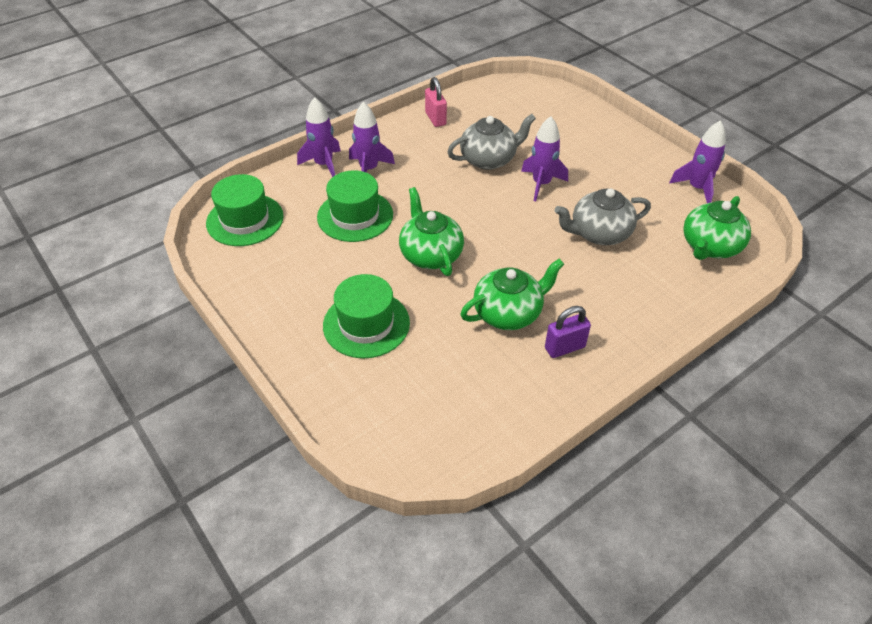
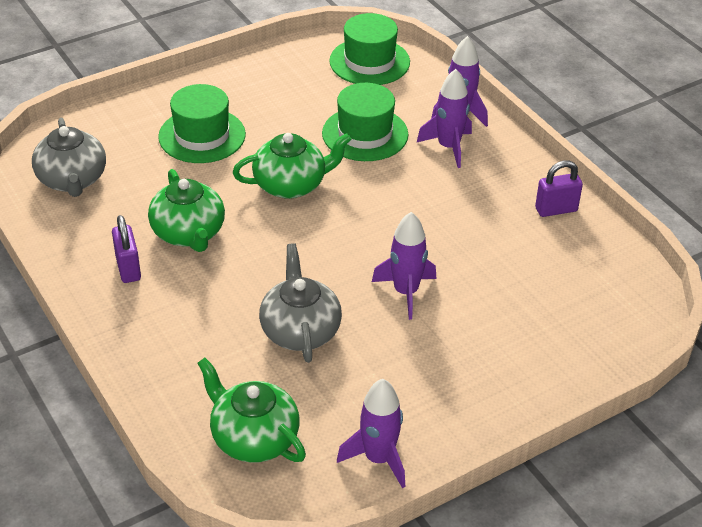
camera: 95 degrees right, 5 degrees down
pink padlock [425,77,447,127] -> purple padlock [535,161,583,217]
grey teapot [447,114,536,170] -> grey teapot moved to [32,118,106,197]

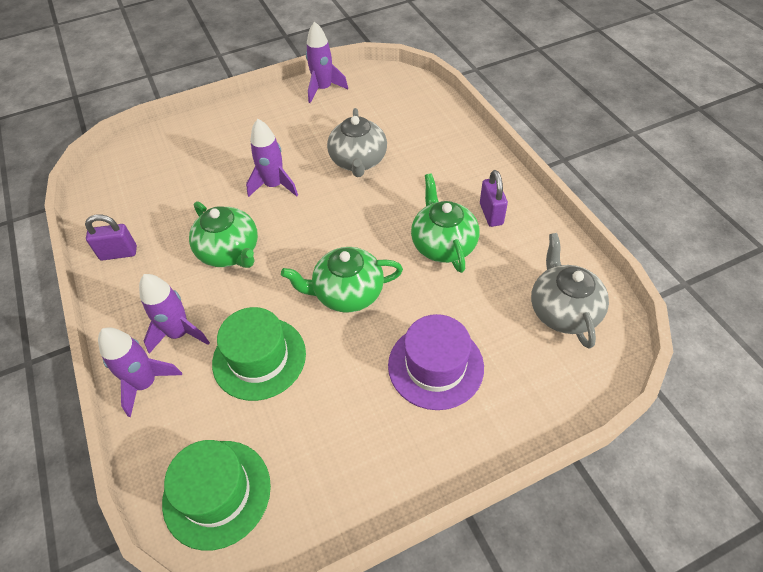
camera: 170 degrees left, 10 degrees up
green hat [158,84,246,163] -> purple hat [388,314,484,410]
green teapot [197,358,306,463] -> green teapot moved to [189,201,258,268]

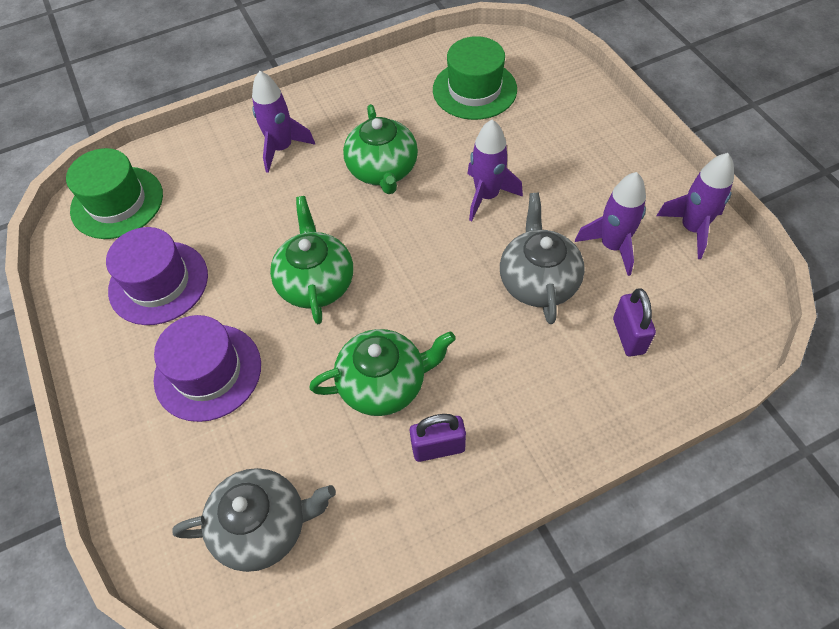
camera: 90 degrees right, 5 degrees up
purple padlock [85,214,137,261] -> purple padlock moved to [613,288,656,357]
purple rocket [98,327,182,417] -> purple rocket moved to [575,172,646,276]
green teapot [189,201,258,268] -> green teapot turned 60 degrees counterclockwise [343,104,418,194]
green hat [212,307,306,401] -> green hat moved to [433,36,517,120]
grey teapot [327,108,387,177] -> grey teapot turned 90 degrees clockwise [500,193,585,324]
none -> purple hat [106,227,208,325]

